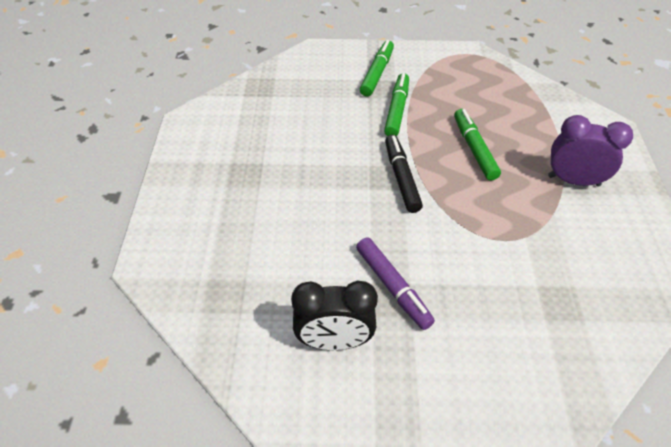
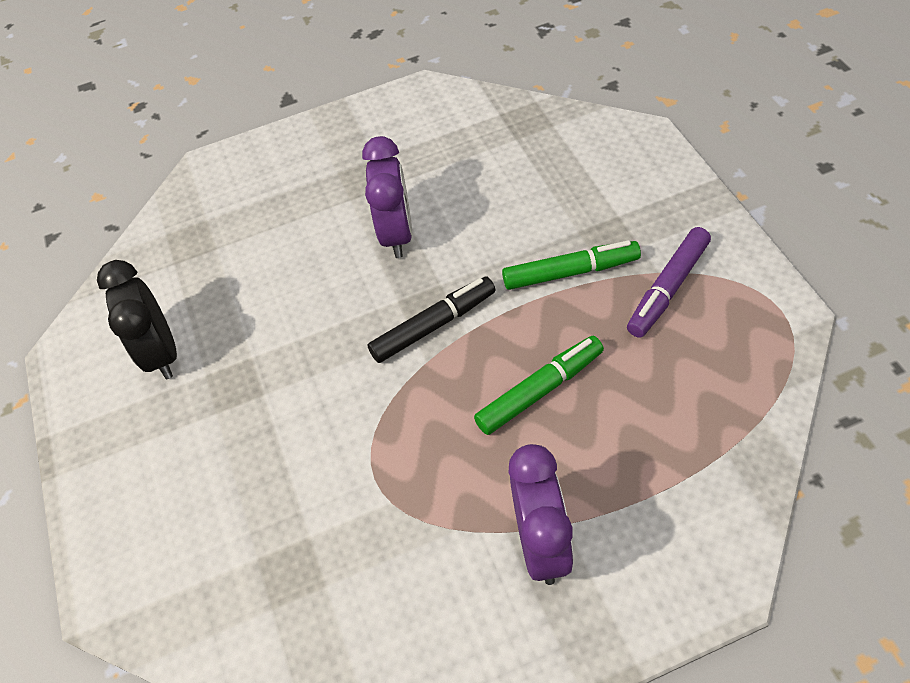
camera: 75 degrees right, 5 degrees up
purple marker [356,237,435,330] -> purple marker moved to [627,227,711,338]
green marker [360,40,394,96] -> none
none -> purple clock [362,136,412,258]

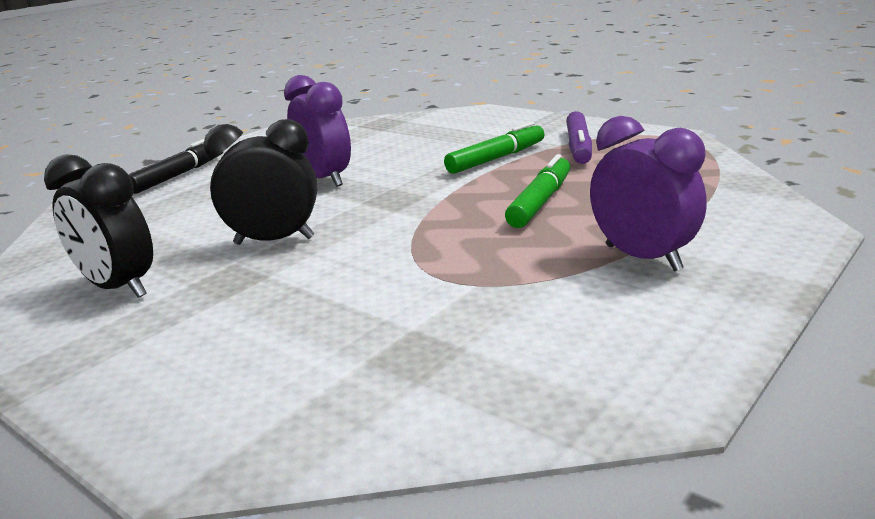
camera: 35 degrees left, 30 degrees down
black marker [368,276,495,363] -> black marker moved to [128,139,224,194]
none -> black clock [203,119,317,245]

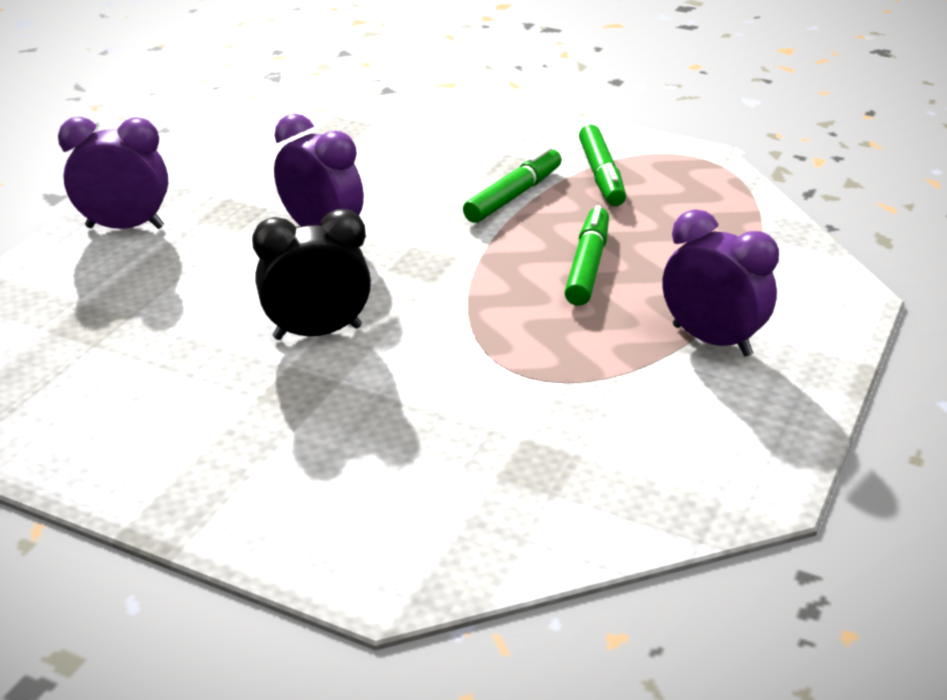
camera: 15 degrees left, 10 degrees up
black clock [44,154,153,298] -> none
black marker [128,139,224,194] -> purple clock [58,117,168,229]
purple marker [566,111,592,164] -> green marker [579,124,626,206]

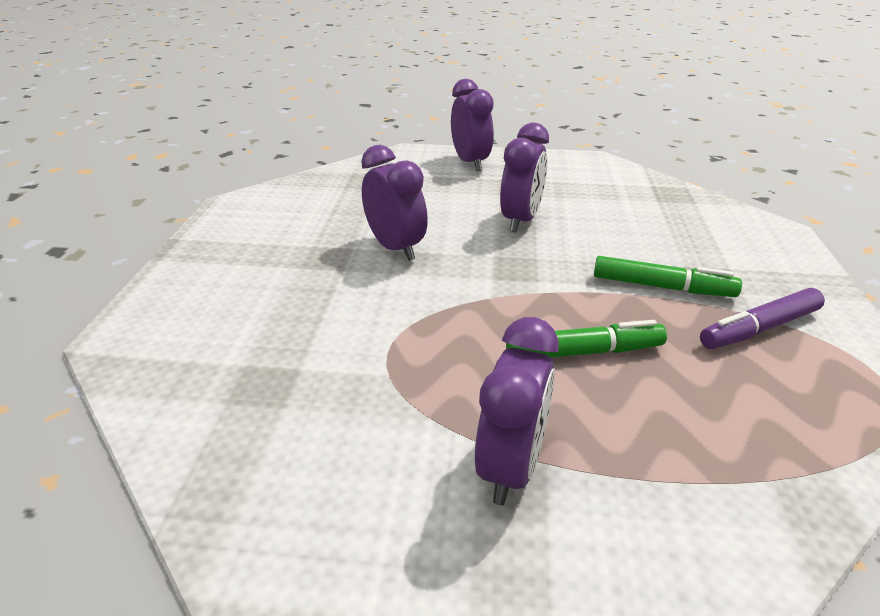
camera: 70 degrees right, 0 degrees up
black clock [252,209,371,340] -> purple clock [361,145,428,261]
green marker [579,124,626,206] -> purple marker [700,288,825,349]

